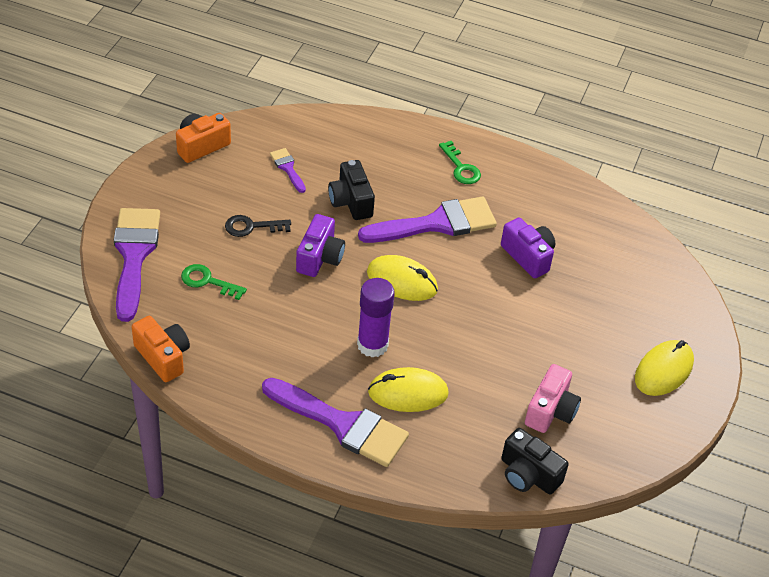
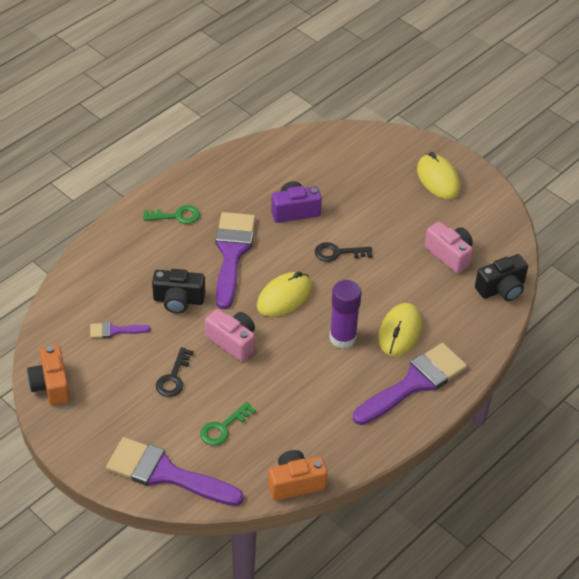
camera: 65 degrees left, 0 degrees up
purple camera [296,214,345,277] -> pink camera [205,309,255,362]
none -> black key [315,242,372,262]

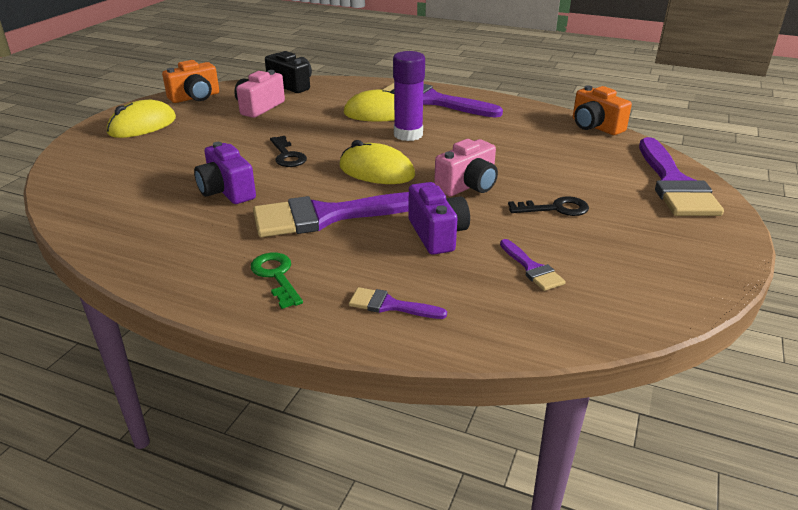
camera: 110 degrees left, 15 degrees down
orange camera [27,345,70,405] -> orange camera moved to [162,60,219,103]
black camera [152,269,205,314] -> purple camera [408,182,470,255]
green key [200,402,256,446] -> none
pink camera [205,309,255,362] -> pink camera turned 150 degrees counterclockwise [434,139,498,196]
none -> purple brush [349,287,447,319]

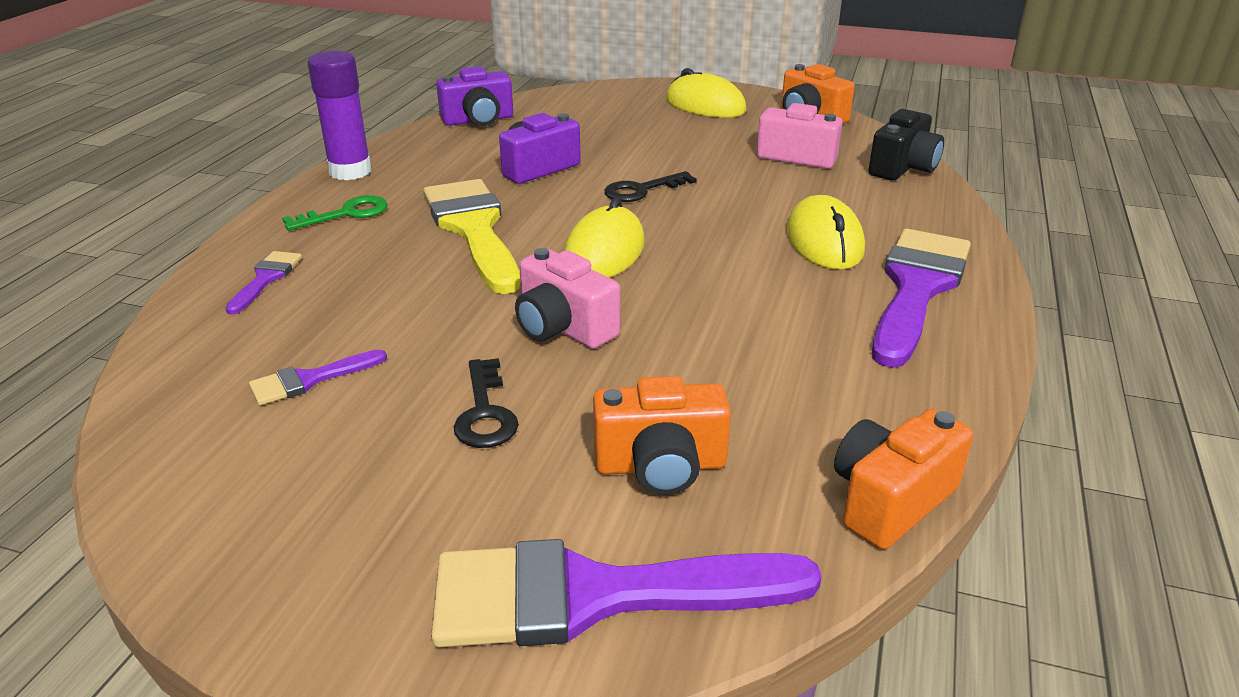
camera: 85 degrees right, 0 degrees up
purple brush [253,192,409,237] -> yellow brush [423,179,520,294]
purple glue stick [393,51,425,141] -> purple glue stick moved to [307,51,372,180]
purple camera [408,182,470,255] -> purple camera moved to [436,66,513,126]
none -> orange camera [593,376,731,495]

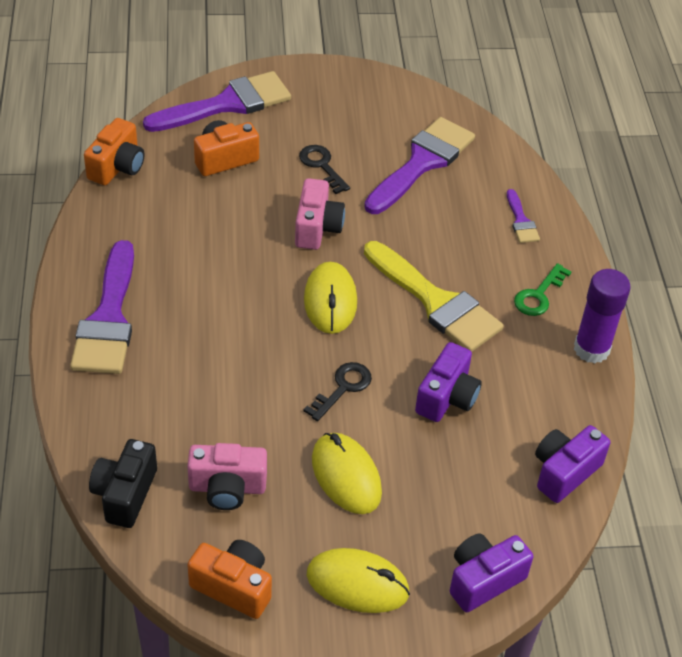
camera: 155 degrees right, 15 degrees up
purple brush [249,350,387,405] -> purple brush [364,117,475,214], size x2.17
pink camera [515,248,620,349] -> pink camera turned 75 degrees clockwise [295,178,345,250]
yellow mouse [787,195,865,270] -> yellow mouse moved to [312,433,382,514]
none -> purple camera [450,534,533,612]

